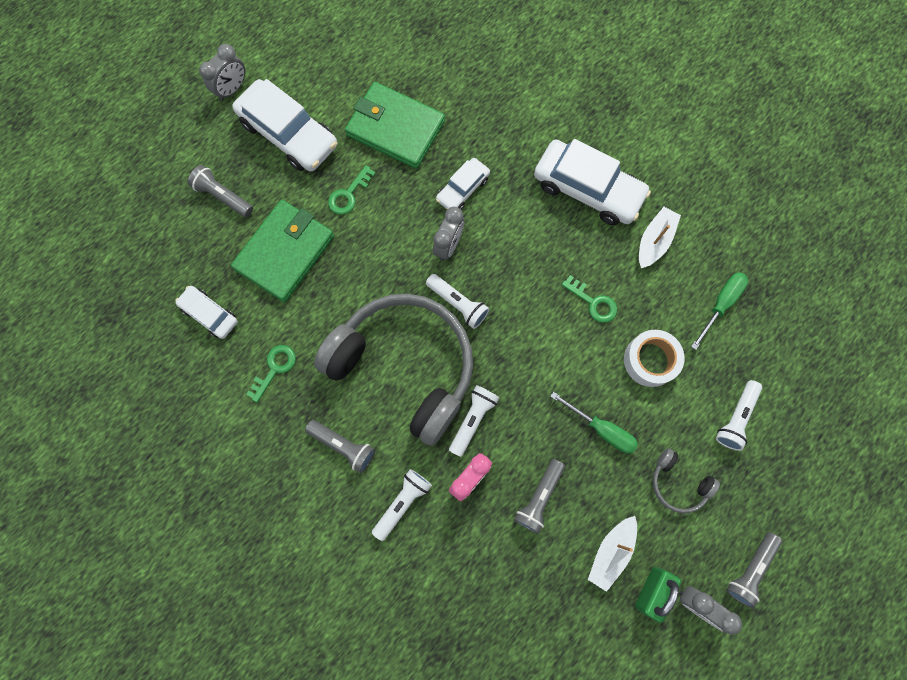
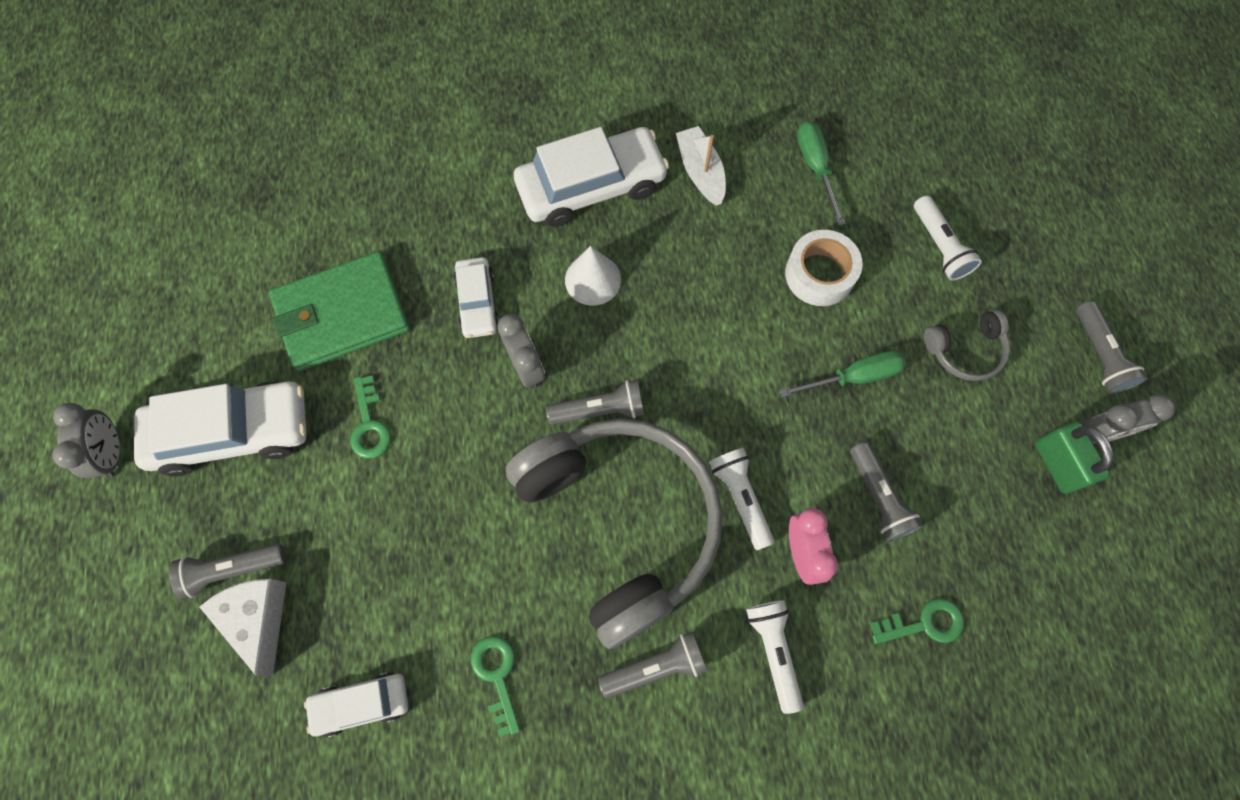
camera: 50 degrees left, 5 degrees down
green wallet [231,200,334,302] -> none
grey headphones [314,294,473,446] -> grey headphones turned 75 degrees clockwise [506,419,722,649]
white flashlight [426,274,490,329] -> grey flashlight [546,380,644,425]
green key [562,275,617,323] -> green key moved to [870,598,964,644]
white boat [588,516,637,592] -> none
none -> white cheese [199,579,287,676]
none -> white cone [565,246,621,306]

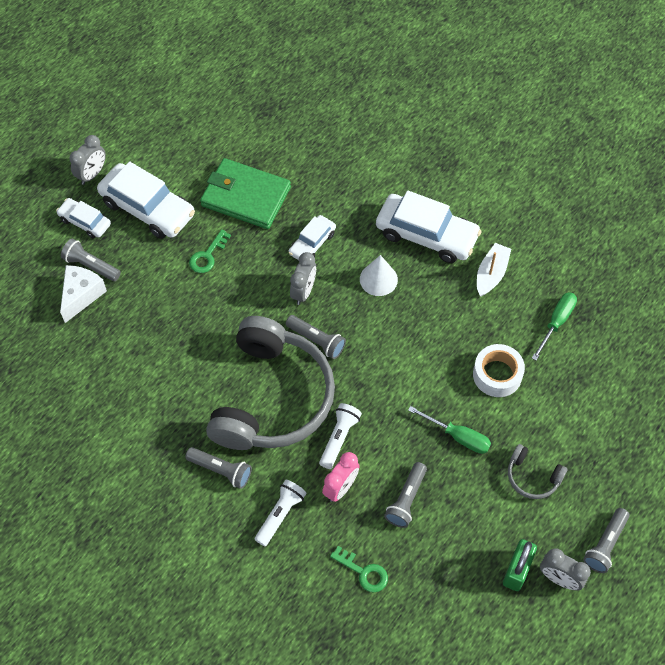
camera: 45 degrees right, 10 degrees down
white car [304,672,408,737] -> white car moved to [56,198,111,238]
green key [471,636,520,737] -> none
white flashlight [914,196,982,281] -> none

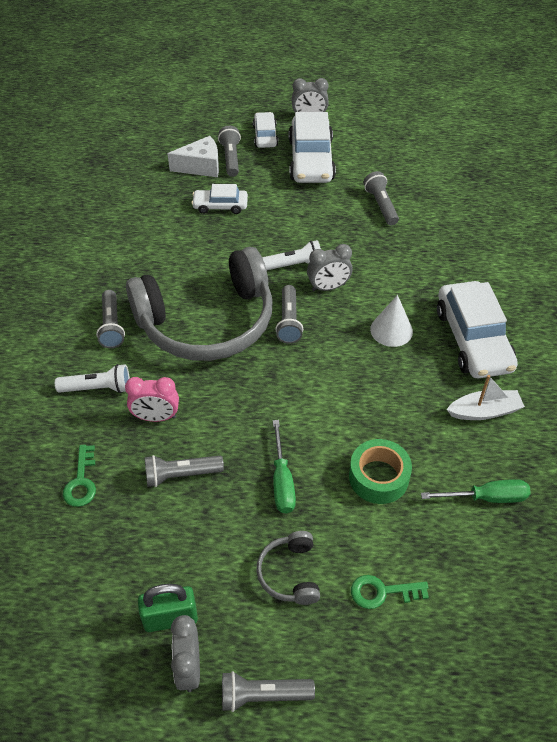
camera: 55 degrees right, 10 degrees down
green key [189,229,231,273] -> green key moved to [351,575,429,609]
green wallet [200,158,291,229] -> grey flashlight [363,171,399,225]
white car [289,215,336,260] -> white car moved to [191,184,248,214]
white flashlight [319,403,362,469] -> white flashlight moved to [262,240,321,270]
white tape [473,344,525,397] -> green tape [349,439,412,504]

